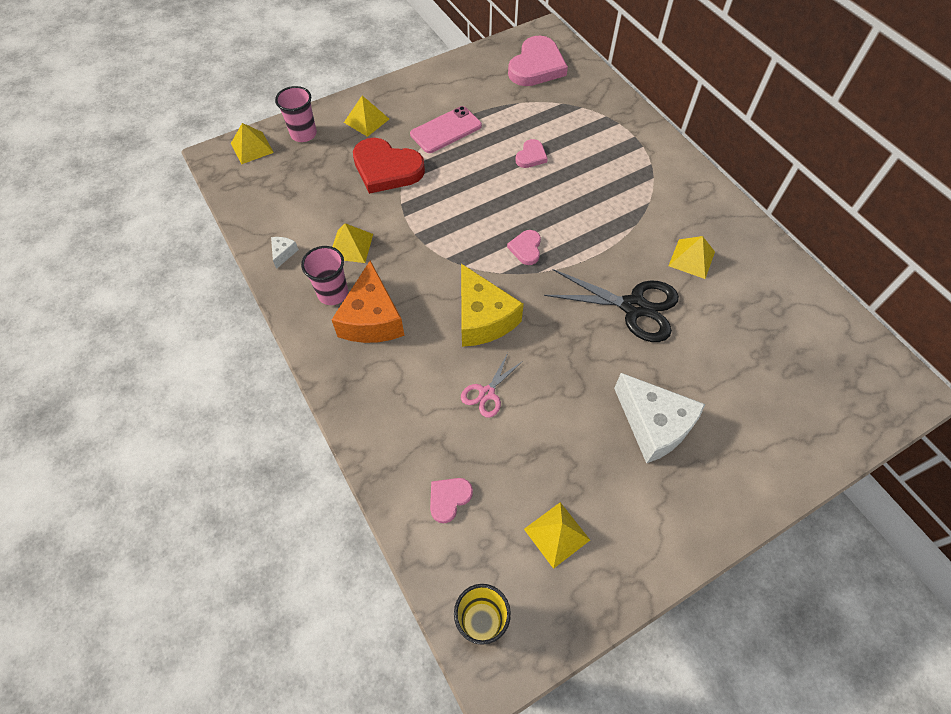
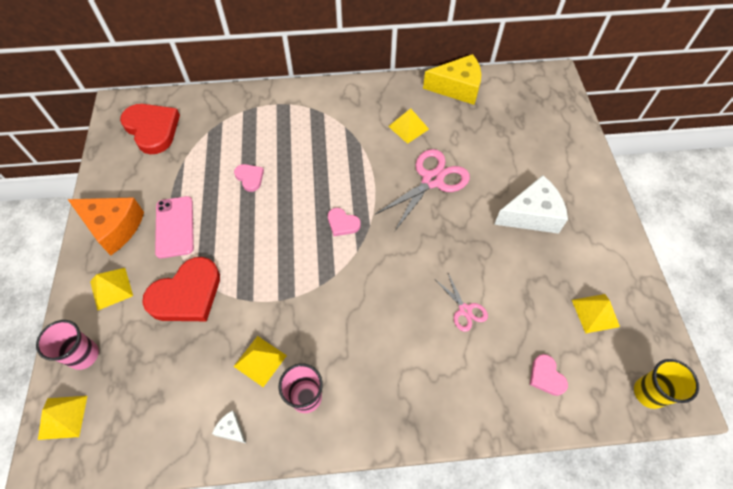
camera: 65 degrees left, 0 degrees up
orange cheese [332,261,405,343] -> orange cheese moved to [68,197,144,255]
yellow cheese [461,264,524,347] -> yellow cheese moved to [423,54,481,105]
pink heart [508,36,568,86] -> red heart [120,104,180,154]
black scissors [544,269,679,342] -> pink scissors [375,149,470,231]

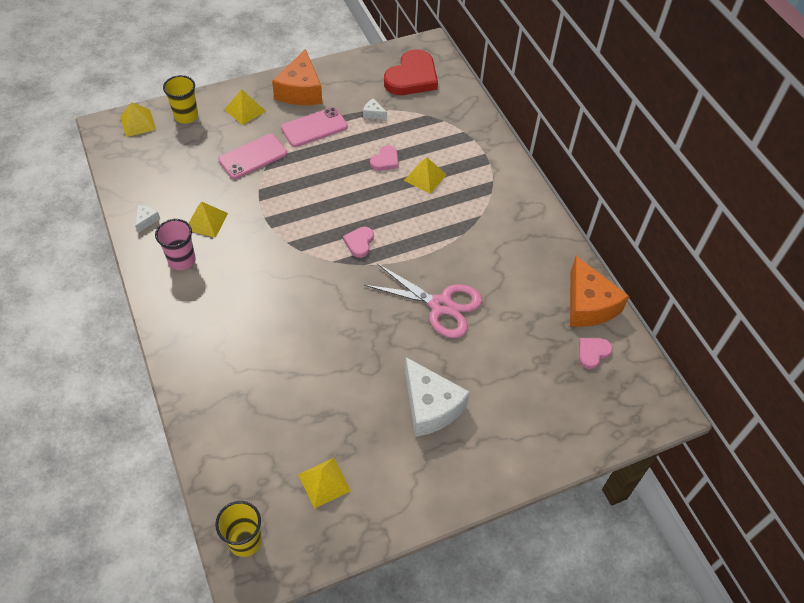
camera: 70 degrees right, 5 degrees down
pink cup [36,320,99,370] -> yellow cup [163,75,198,123]
red heart [142,257,220,321] -> pink phone [218,134,287,179]
yellow pyramid [388,108,429,144] -> yellow pyramid moved to [404,157,447,194]
yellow cheese [423,54,481,105] -> orange cheese [570,256,629,327]
pink scissors [436,273,488,332] -> none
pink heart [530,354,568,396] -> pink heart moved to [579,338,613,369]
none -> white cheese [363,98,387,120]

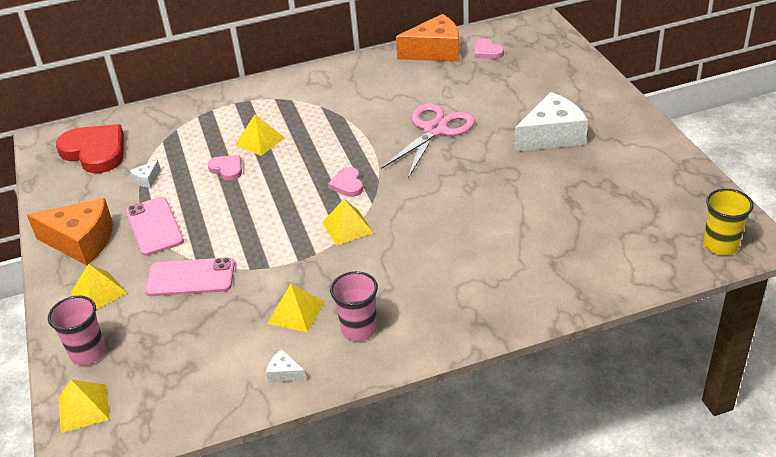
camera: 80 degrees left, 15 degrees down
yellow cup [163,75,198,123] -> pink cup [48,296,106,365]
pink phone [218,134,287,179] -> pink phone turned 60 degrees counterclockwise [145,257,235,296]
yellow pyramid [298,458,351,509] -> yellow pyramid moved to [322,199,374,246]
pink heart [343,227,374,258] -> pink heart turned 60 degrees clockwise [328,167,363,197]

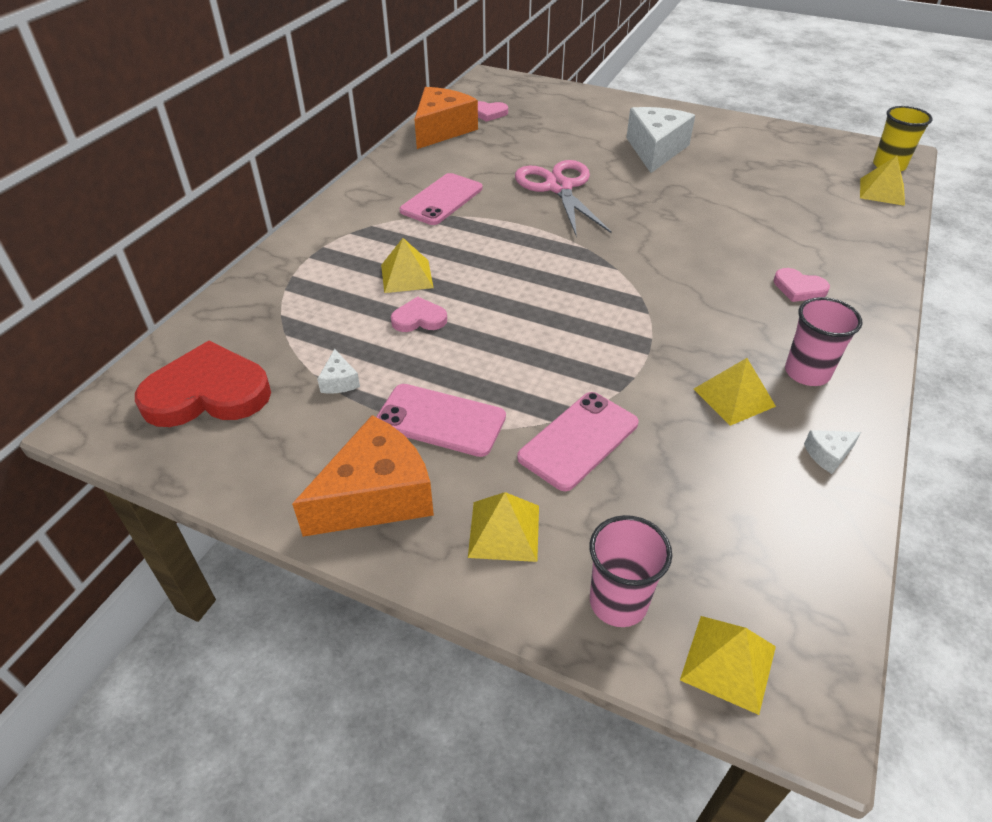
camera: 50 degrees left, 5 degrees up
yellow pyramid [322,199,374,246] -> yellow pyramid moved to [860,156,905,206]
pink heart [328,167,363,197] -> pink heart moved to [773,268,830,302]
none -> pink phone [400,173,482,225]

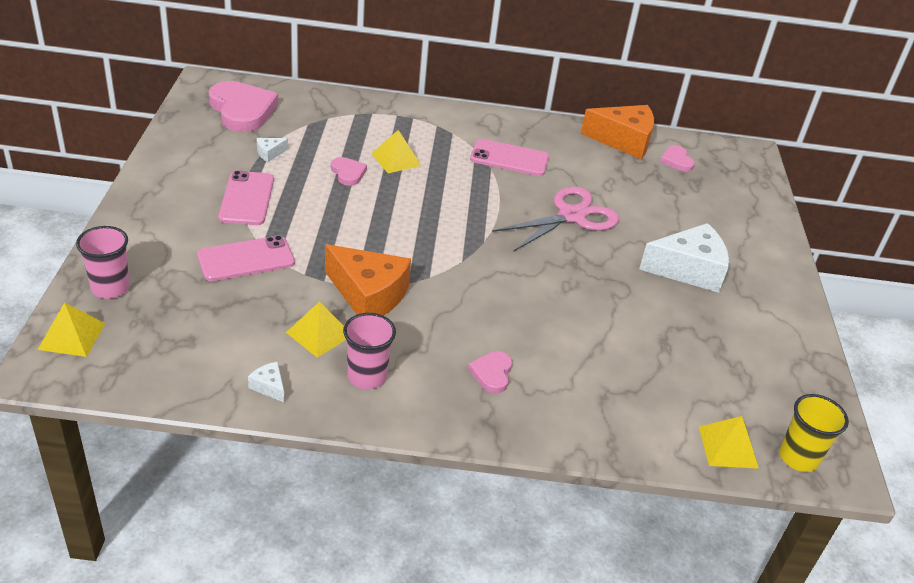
camera: 65 degrees right, 5 degrees down
red heart [135,341,271,427] -> pink heart [209,81,278,132]
orange cheese [292,415,434,537] -> orange cheese moved to [325,244,411,316]
yellow pyramid [468,492,539,562] -> none
pink phone [517,392,639,491] -> pink phone turned 45 degrees counterclockwise [197,235,295,281]

